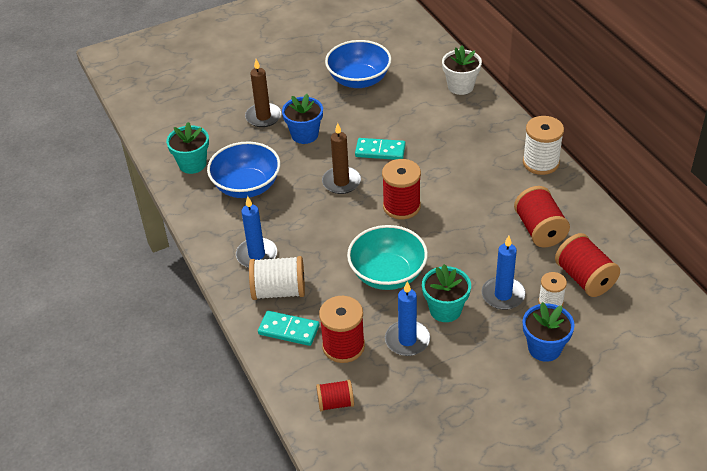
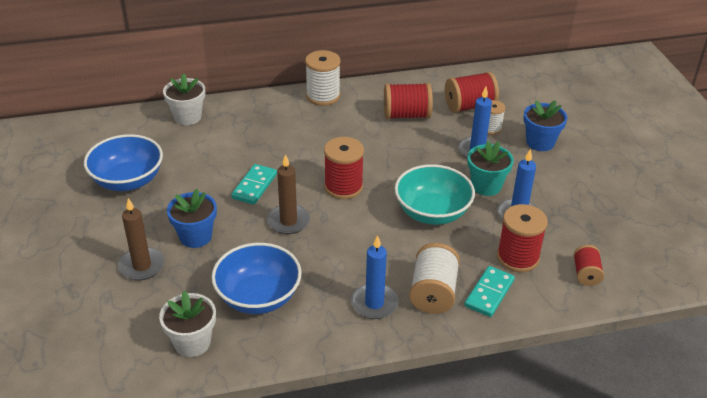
camera: 80 degrees left, 5 degrees down
turquoise flower pot [166,122,209,174] -> white flower pot [159,291,216,357]

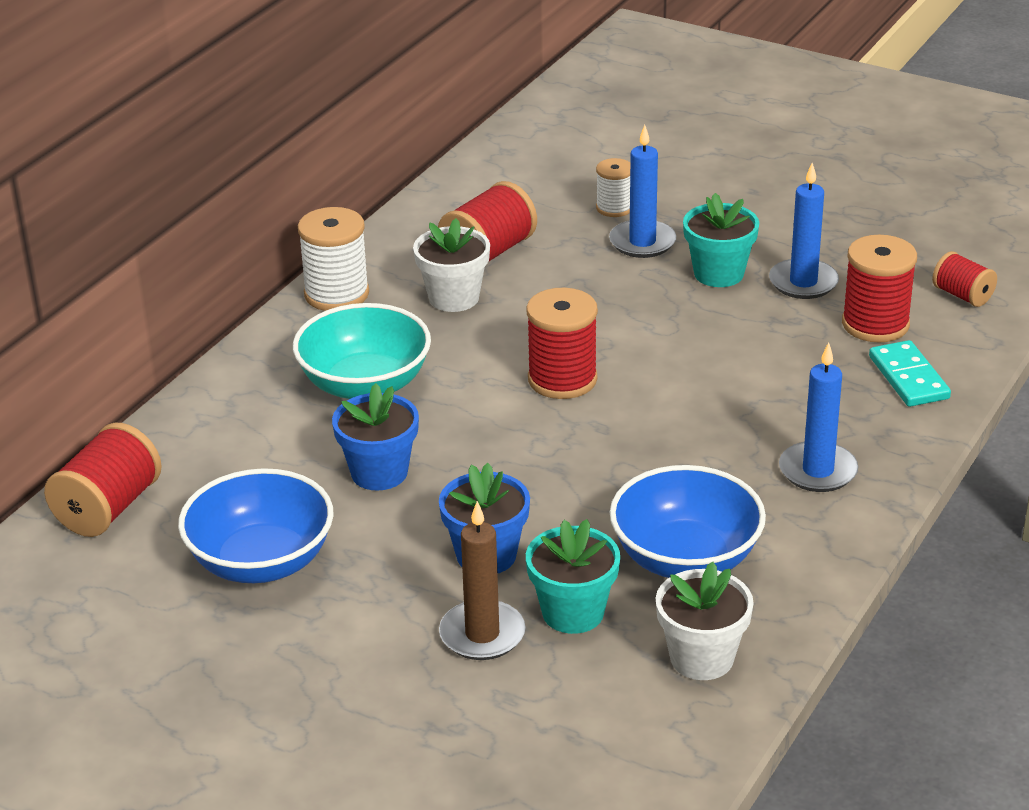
camera: 45 degrees left, 5 degrees down
white flower pot [163,73,205,125] -> white flower pot moved to [413,218,490,312]
turquoise domino [231,164,277,205] -> none
brown candle [267,154,310,234] -> none
turquoise bowl [395,164,475,225] -> turquoise bowl moved to [293,303,431,399]
white spool [409,243,460,314] -> none
red spool [445,72,499,113] -> red spool moved to [44,423,162,537]
blue flower pot [524,100,568,151] -> blue flower pot moved to [332,383,419,491]
none -> turquoise flower pot [526,519,620,634]

